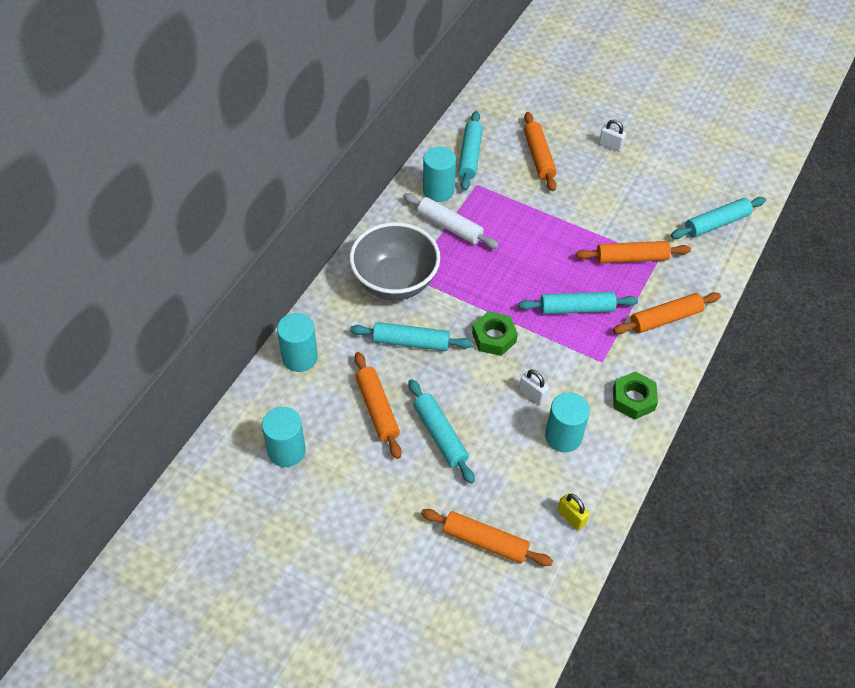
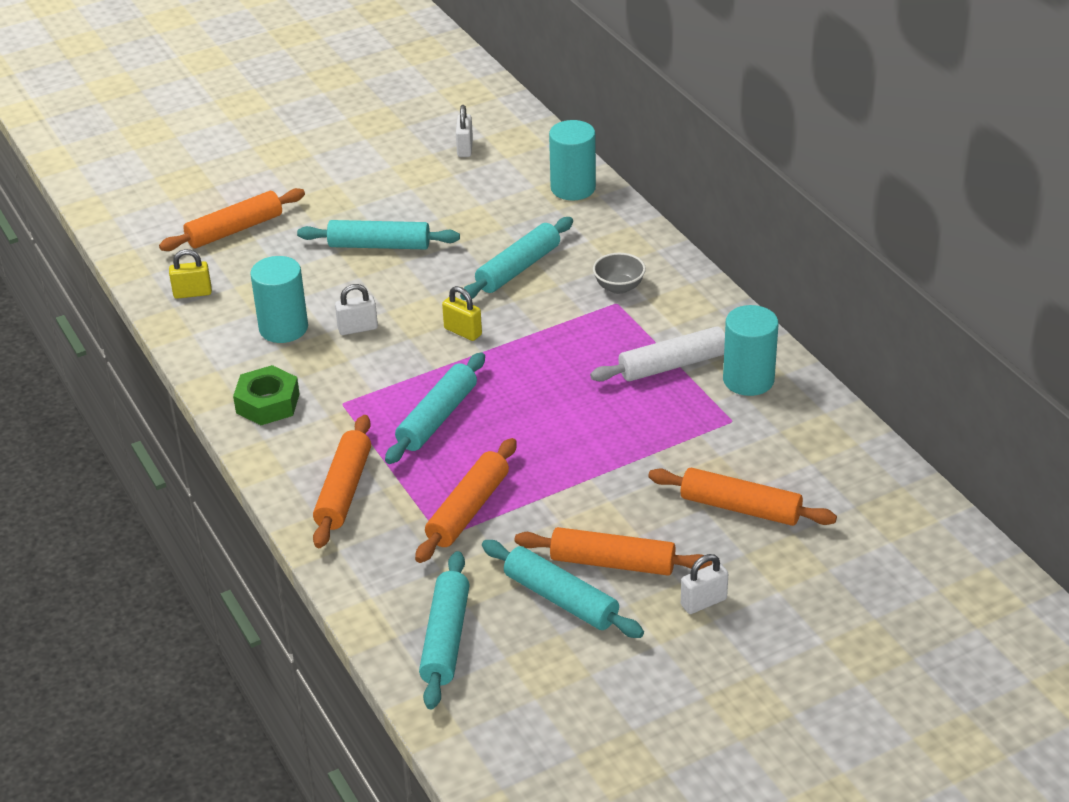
camera: 125 degrees right, 15 degrees down
turquoise cylinder [262,407,306,467] -> white padlock [456,105,473,157]
grey bowl [349,222,440,300] -> grey bowl [593,253,646,294], size x0.42
orange rolling pin [354,352,401,459] -> orange rolling pin moved to [515,527,712,576]
turquoise rolling pin [458,111,483,191] -> turquoise rolling pin moved to [482,540,644,638]
green nut [472,311,518,356] -> yellow padlock [442,286,482,341]

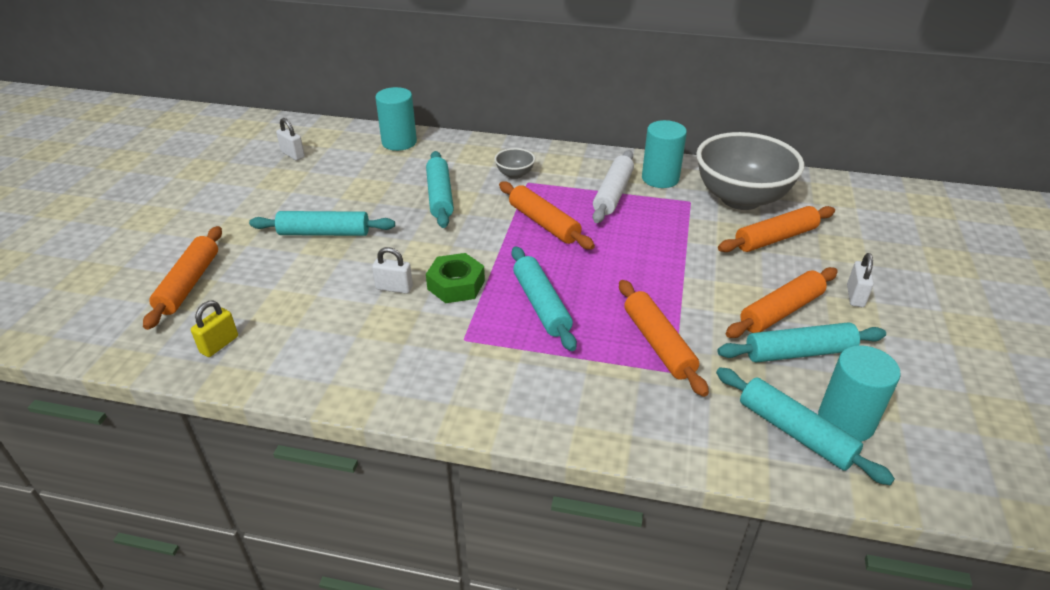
camera: 50 degrees left, 0 degrees up
green nut [233,365,300,425] -> green nut moved to [426,253,485,303]
turquoise cylinder [250,256,308,343] -> turquoise cylinder moved to [818,345,901,442]
turquoise rolling pin [297,220,460,250] -> turquoise rolling pin turned 45 degrees clockwise [249,211,395,236]
orange rolling pin [313,415,371,548] -> orange rolling pin moved to [499,181,595,250]
white padlock [335,284,378,335] -> white padlock turned 75 degrees clockwise [372,247,413,294]
yellow padlock [442,286,482,341] -> none
none -> grey bowl [696,132,804,210]

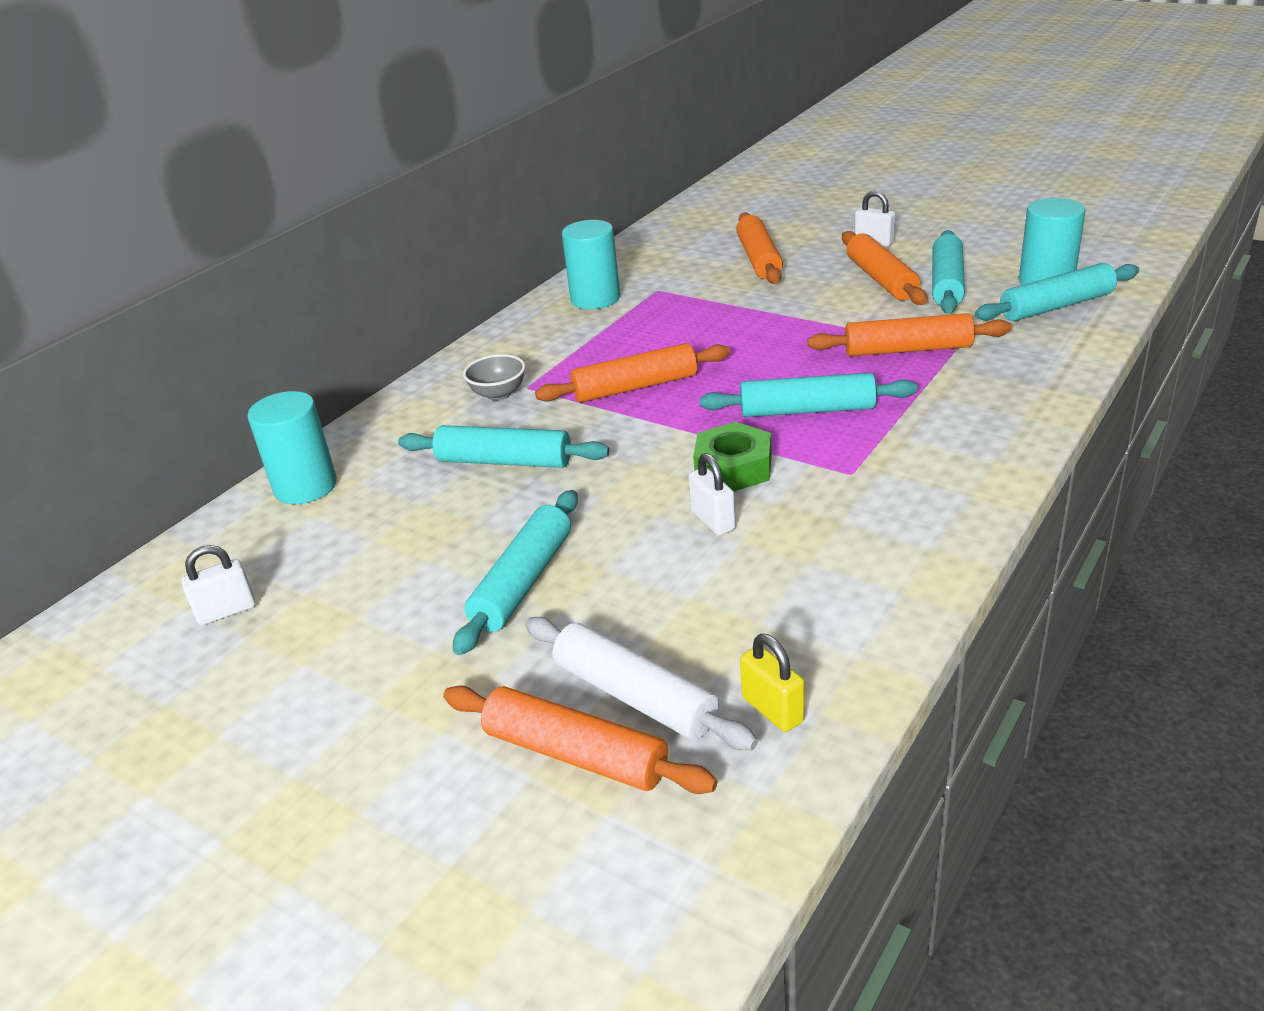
camera: 65 degrees left, 5 degrees down
white padlock [372,247,413,294] -> white padlock turned 60 degrees counterclockwise [688,453,736,536]
white rolling pin [593,150,634,223] -> white rolling pin moved to [525,617,758,750]
grey bowl [696,132,804,210] -> none

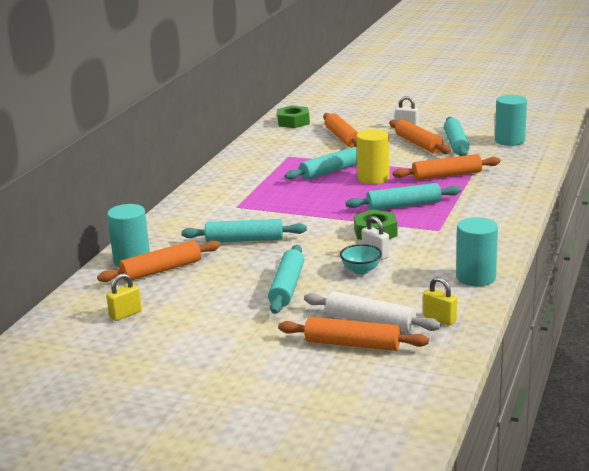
camera: 15 degrees left, 10 degrees down
white padlock [181,545,256,625] -> yellow padlock [106,273,142,321]
grey bowl [463,354,525,401] -> none
orange rolling pin [535,343,730,403] -> orange rolling pin moved to [97,240,221,282]
turquoise cylinder [562,220,620,309] -> turquoise cylinder moved to [456,217,498,286]
turquoise rolling pin [975,263,1139,321] -> turquoise rolling pin moved to [285,147,357,180]
none -> green nut [277,105,310,128]
none -> turquoise bowl [340,244,382,275]
none -> yellow cylinder [356,129,390,184]

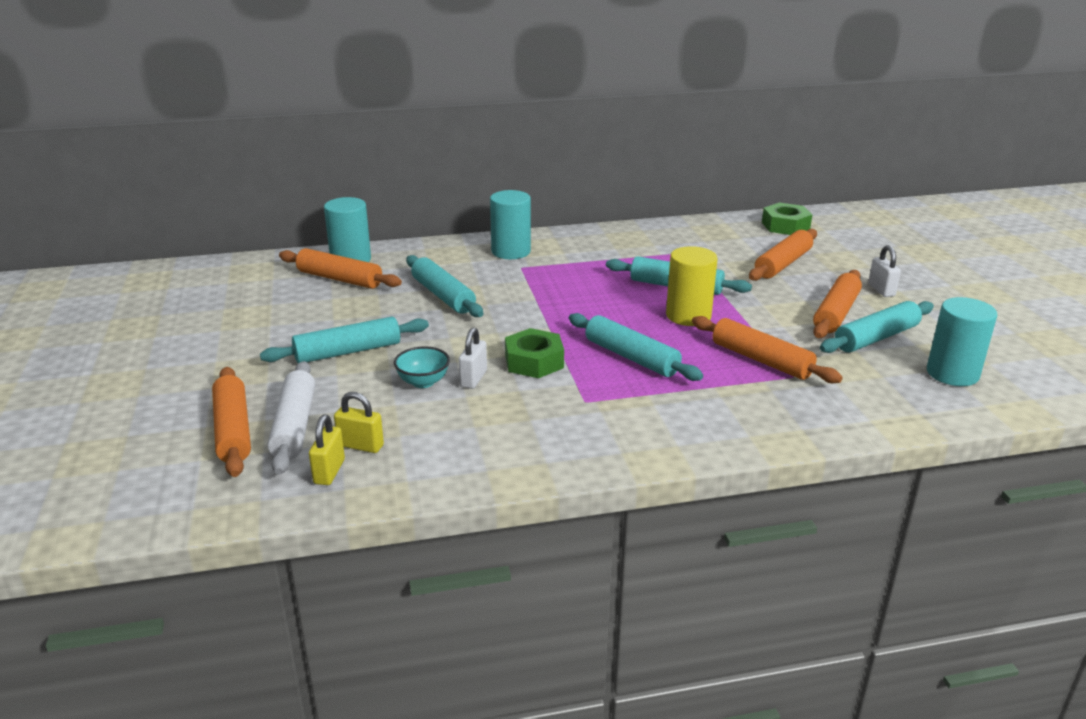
camera: 55 degrees right, 5 degrees up
yellow padlock [106,273,142,321] -> yellow padlock moved to [334,392,384,453]
turquoise cylinder [456,217,498,286] -> turquoise cylinder moved to [490,190,531,259]

